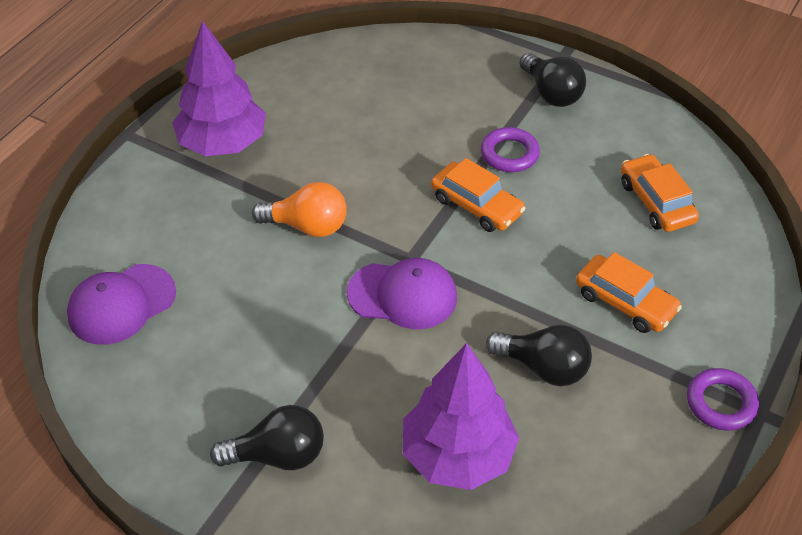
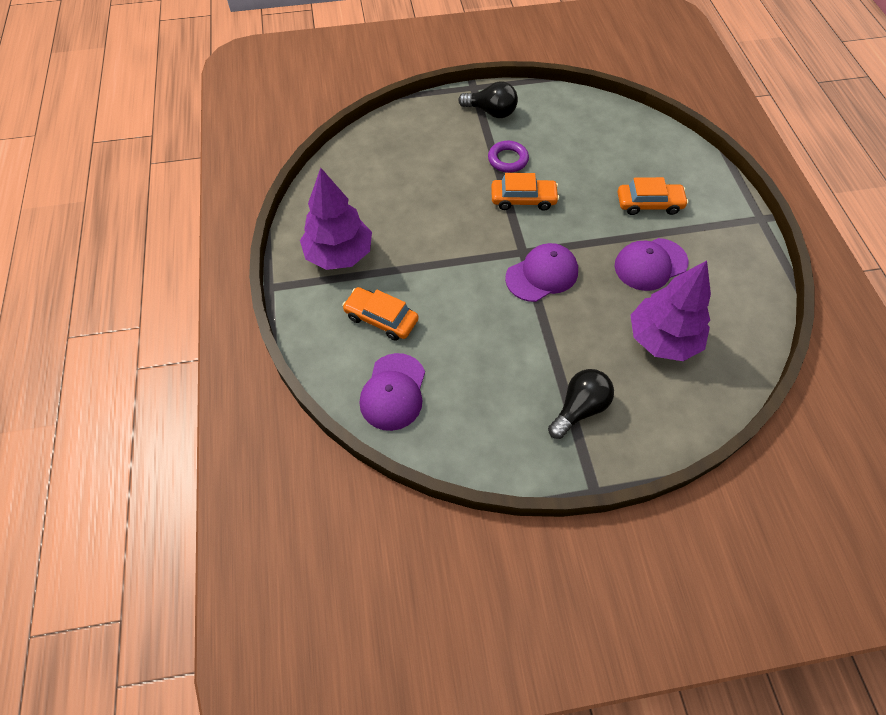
camera: 40 degrees left, 10 degrees up
orange light bulb [252,182,347,237] -> none
black light bulb [486,325,592,386] -> purple cap [615,238,689,291]
orange car [621,154,699,232] -> orange car moved to [342,287,418,341]
purple ring [687,368,759,431] -> none

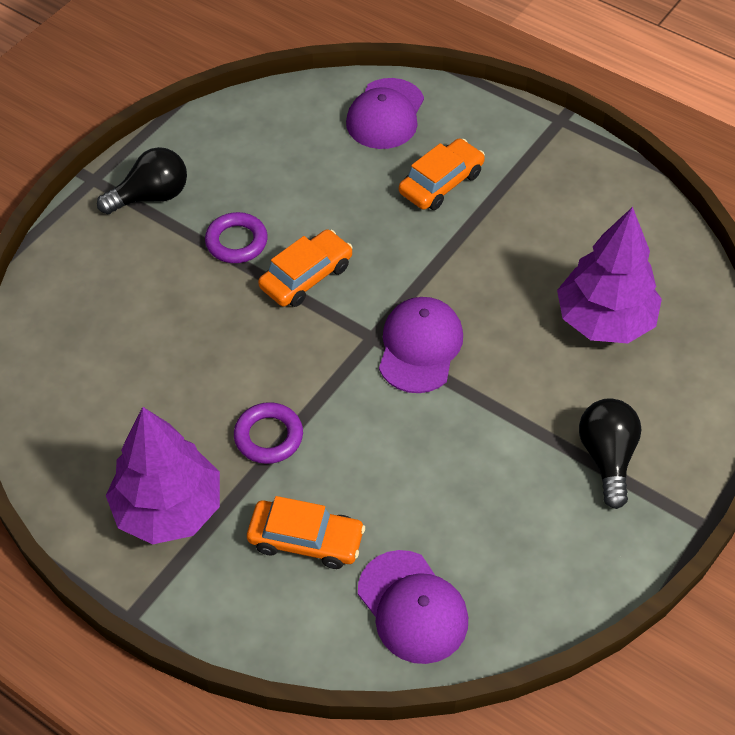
camera: 45 degrees left, 5 degrees down
orange car [342,287,418,341] -> orange car turned 150 degrees counterclockwise [247,496,365,569]
purple cap [615,238,689,291] -> purple cap moved to [346,78,424,149]
none -> purple ring [234,402,303,464]

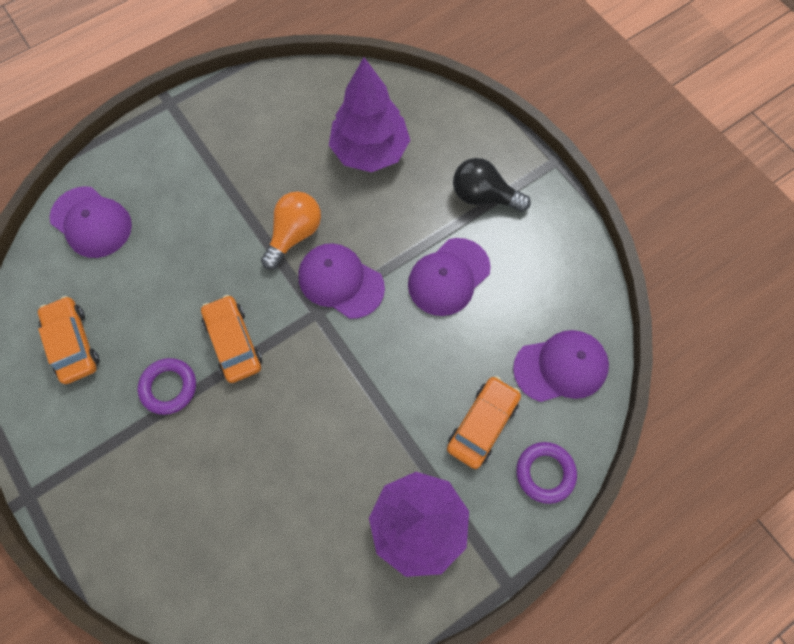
camera: 70 degrees left, 15 degrees up
black light bulb [97,147,187,214] -> none
purple ring [234,402,303,464] -> purple ring moved to [516,442,577,504]
orange car [399,138,485,210] -> orange car moved to [38,296,100,384]
none -> orange light bulb [261,191,321,270]
none -> purple cap [408,238,491,316]

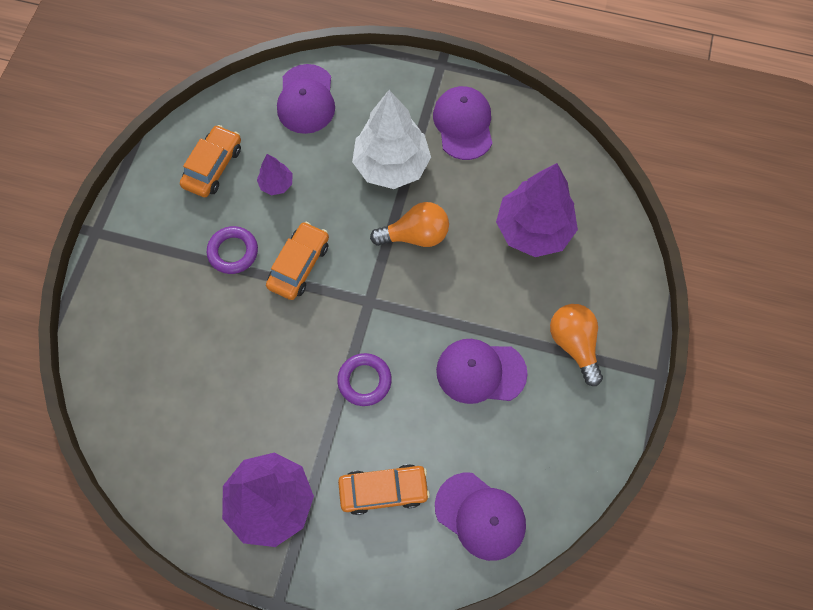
camera: 50 degrees right, 0 degrees up
purple cap [298,243,385,319] -> purple cap moved to [433,86,492,160]
black light bulb [453,158,531,212] -> orange light bulb [550,304,603,386]
purple ring [516,442,577,504] -> purple ring moved to [337,353,392,406]
none -> purple tree [257,154,292,195]
none -> white tree [352,90,431,189]

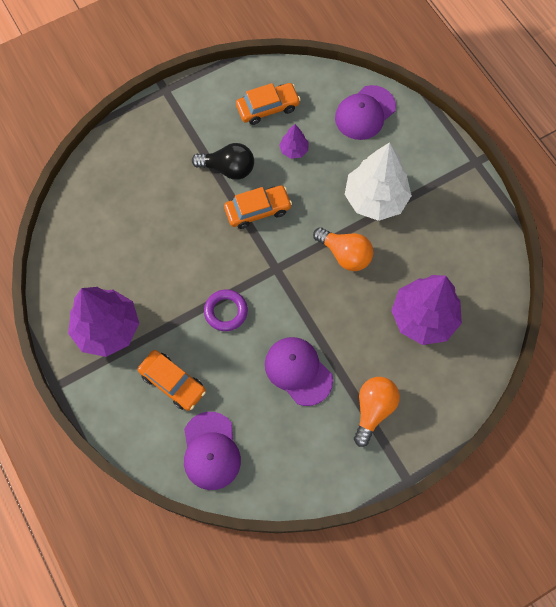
camera: 45 degrees right, 0 degrees up
purple ring [207,226,258,274] -> black light bulb [192,143,254,180]
purple cap [433,86,492,160] -> none

